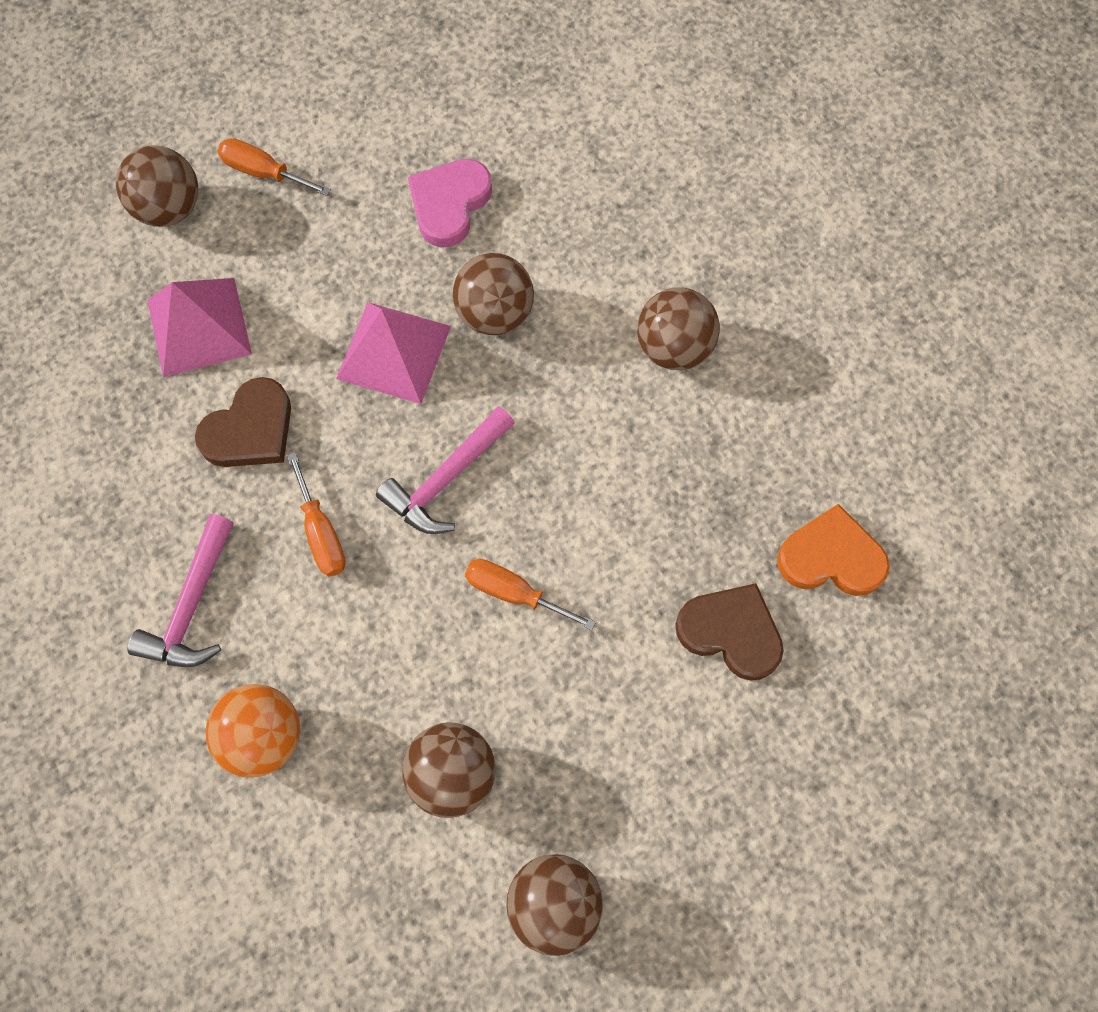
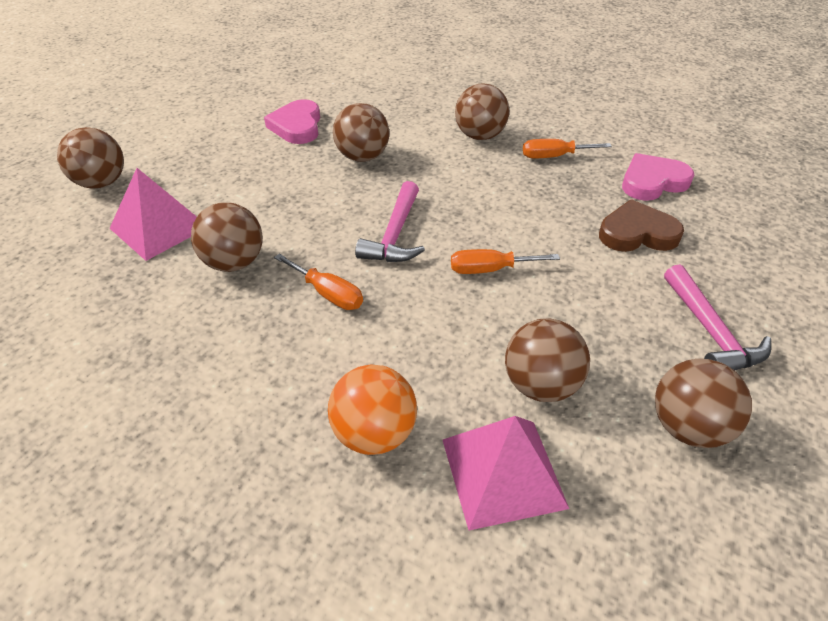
camera: 30 degrees left, 25 degrees down
pink hammer [127,514,234,667] -> pink hammer moved to [664,264,771,370]
brown heart [195,377,291,467] -> brown ball [191,202,263,272]
orange screwdriver [218,138,331,196] -> orange screwdriver moved to [523,139,612,158]
pink pyramid [336,302,451,404] -> pink pyramid moved to [443,416,569,530]
orange heart [777,504,890,596] -> pink heart [622,153,694,201]

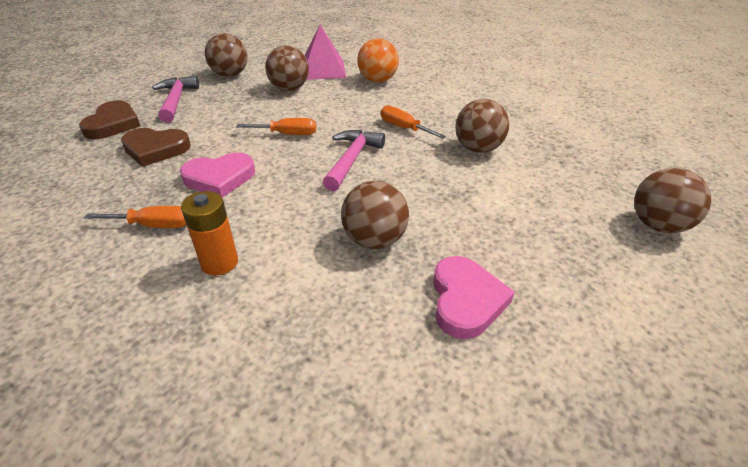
camera: 175 degrees left, 5 degrees down
pink pyramid [110,168,197,261] -> none
brown ball [455,83,509,140] -> orange battery [181,191,238,275]
pink heart [622,153,694,201] -> pink heart moved to [180,153,255,198]
none -> brown heart [79,101,140,139]

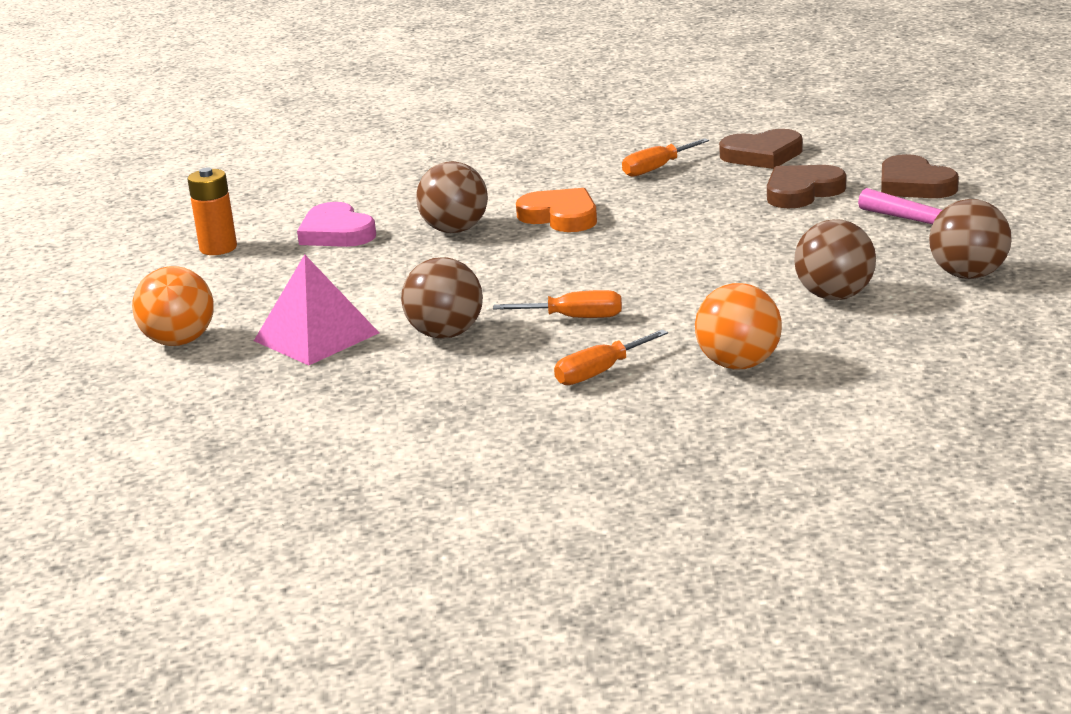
camera: 145 degrees right, 15 degrees down
pink heart [180,153,255,198] -> none
orange battery [181,191,238,275] -> orange battery moved to [187,168,237,255]
orange screwdriver [236,118,316,135] -> orange screwdriver moved to [554,329,668,385]
pink pyramid [304,25,346,80] -> pink pyramid moved to [254,254,379,366]
pink hammer [323,130,385,191] -> none
brown ball [634,168,711,233] -> orange ball [132,266,214,346]
none -> orange heart [516,188,597,232]
none -> brown heart [719,129,803,169]

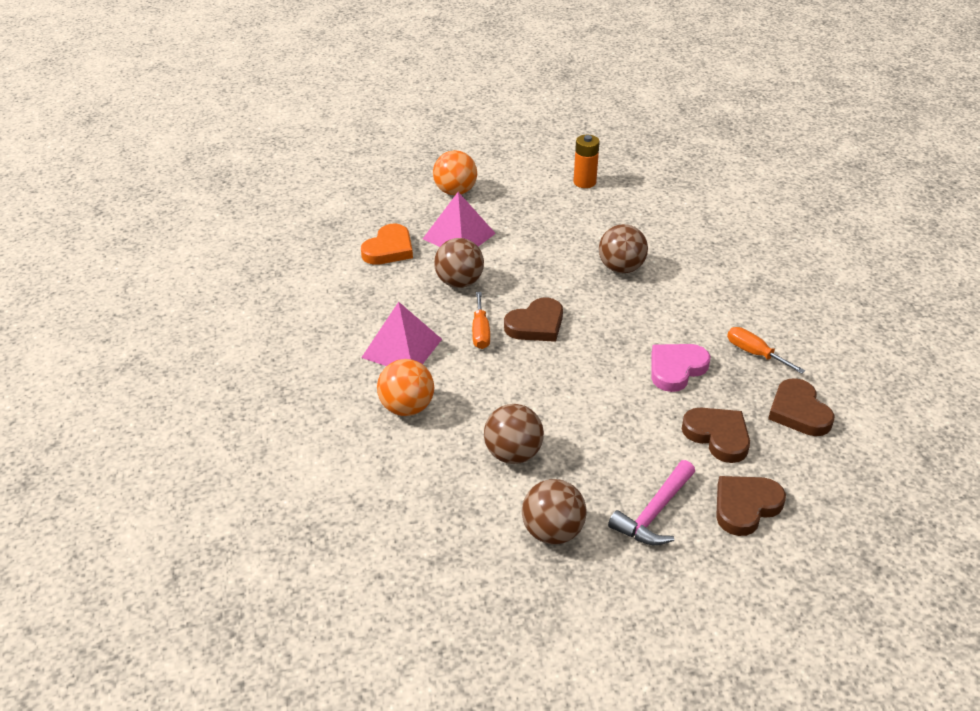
camera: 80 degrees right, 15 degrees up
pink heart [297,202,376,247] -> pink heart moved to [651,344,710,392]
orange heart [516,188,597,232] -> orange heart moved to [361,224,413,265]
orange screwdriver [554,329,668,385] -> pink pyramid [361,302,442,366]
none -> brown heart [504,298,563,342]

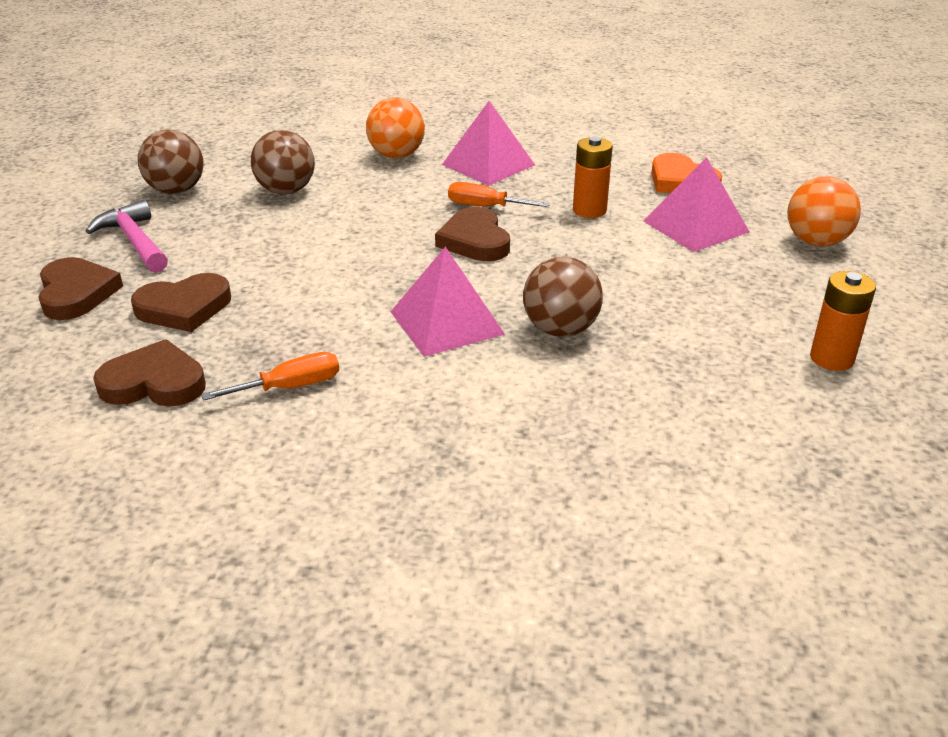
camera: 110 degrees right, 5 degrees down
brown ball [434,238,484,288] -> orange battery [573,136,613,218]
pink heart [651,344,710,392] -> none
none -> pink pyramid [391,247,505,357]

